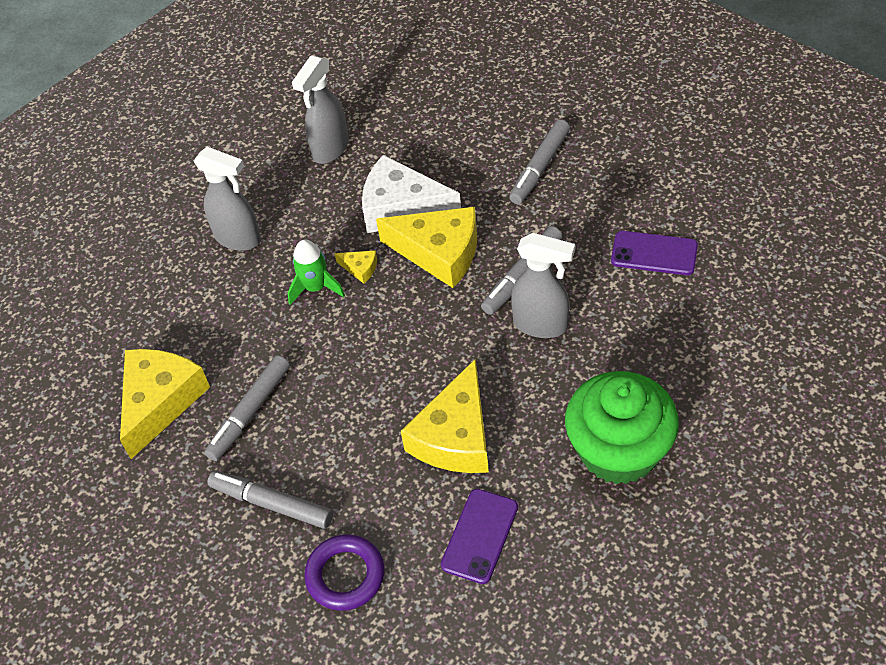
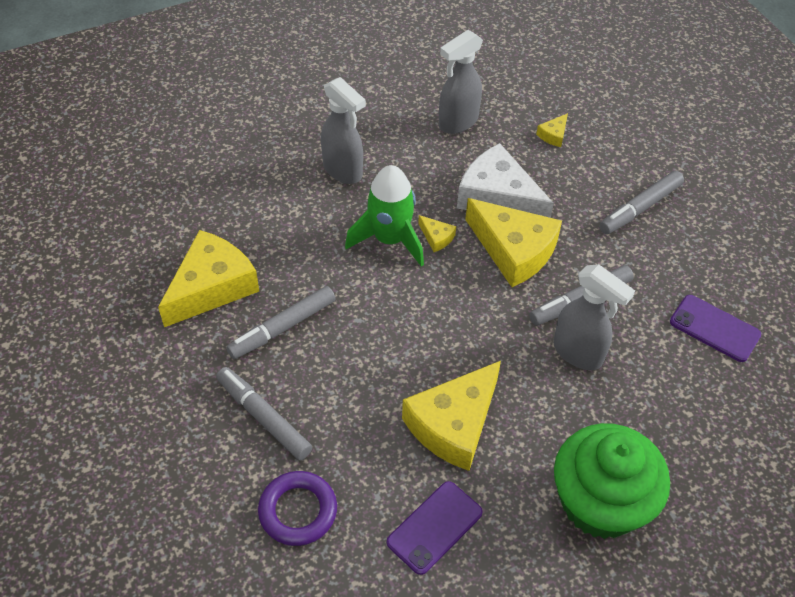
camera: 15 degrees right, 0 degrees up
green rocket [287,239,345,305] -> green rocket [345,165,424,267], size x1.50
none -> yellow cheese [536,113,568,147]

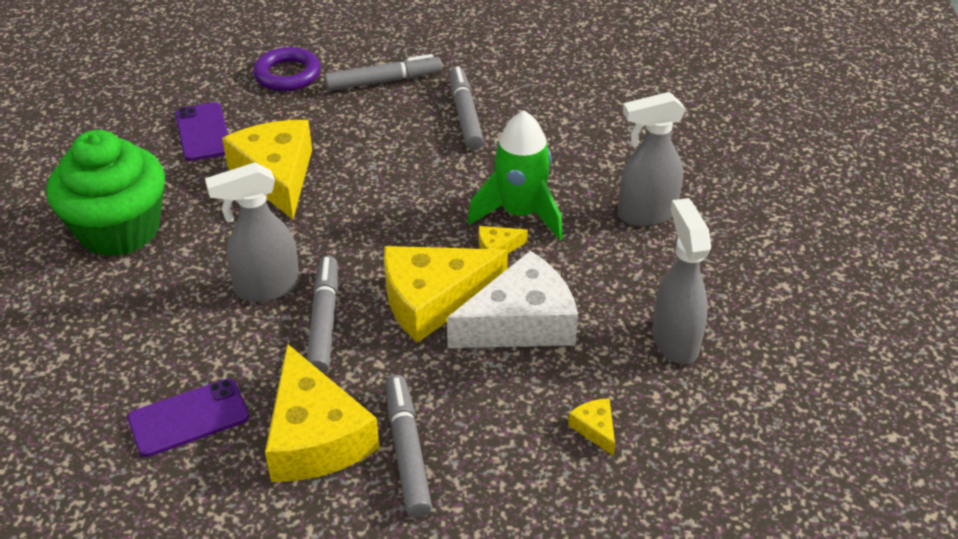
camera: 120 degrees right, 10 degrees down
yellow cheese [158,230,259,327] -> yellow cheese moved to [265,344,380,482]

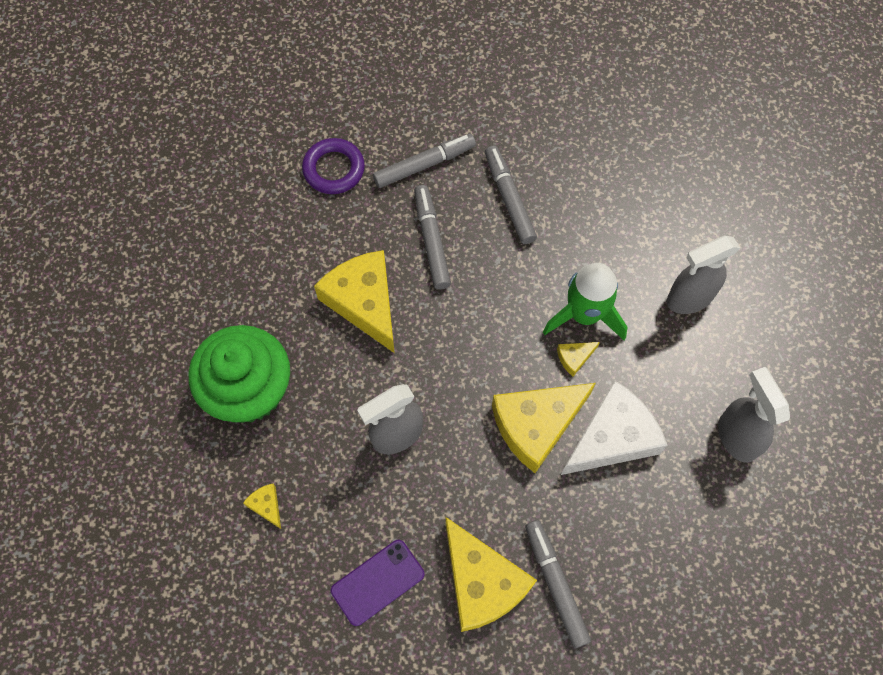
camera: 10 degrees left, 25 degrees up
purple phone [175,102,228,161] -> none
grey marker [307,256,338,374] -> grey marker moved to [414,185,451,290]
yellow cheese [568,398,615,456] -> yellow cheese moved to [243,484,281,529]

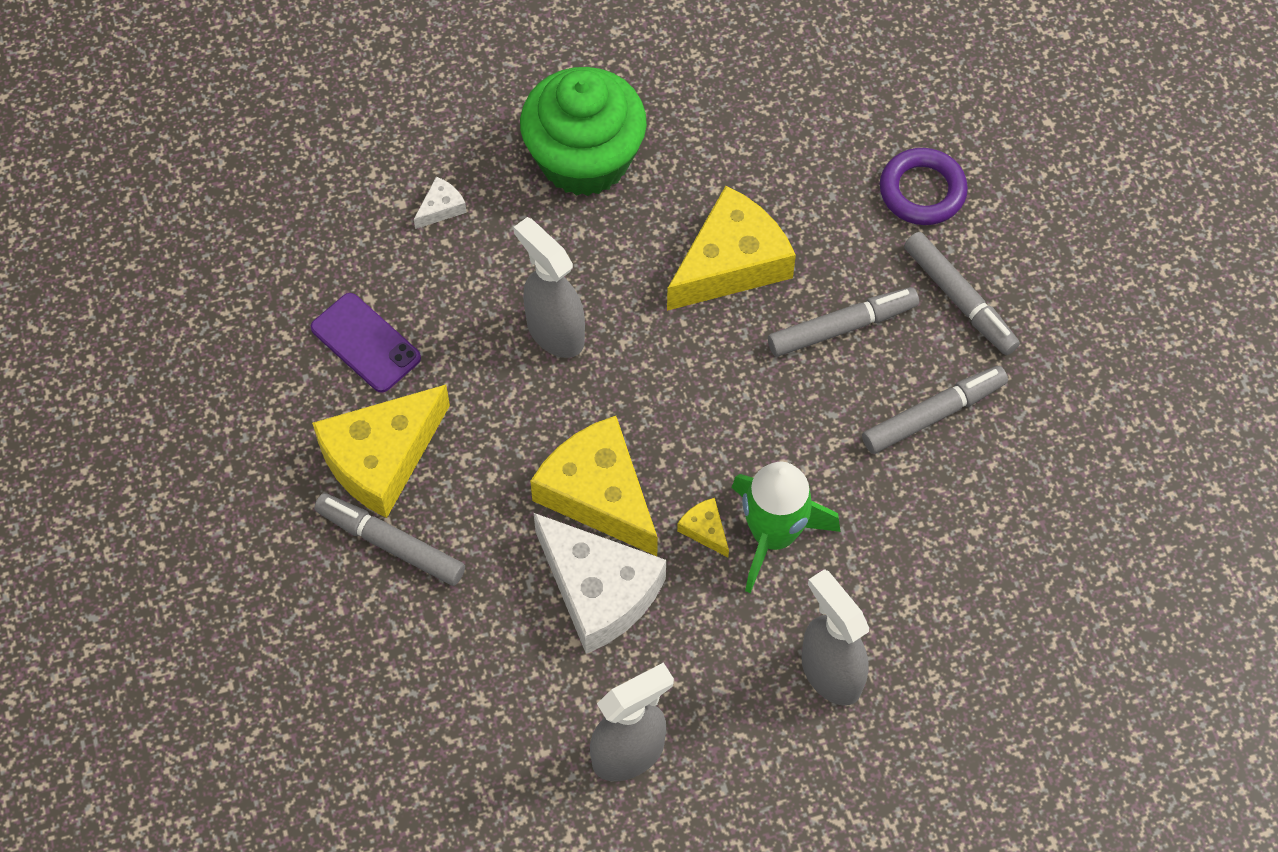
camera: 80 degrees right, 5 degrees down
yellow cheese [243,484,281,529] -> white cheese [414,177,467,229]
grey marker [525,520,591,648] -> grey marker turned 120 degrees counterclockwise [314,493,465,586]

